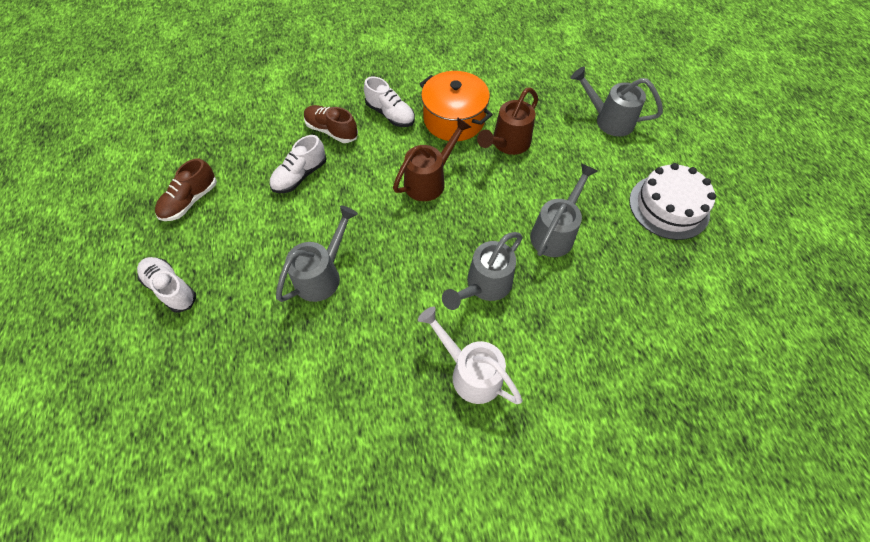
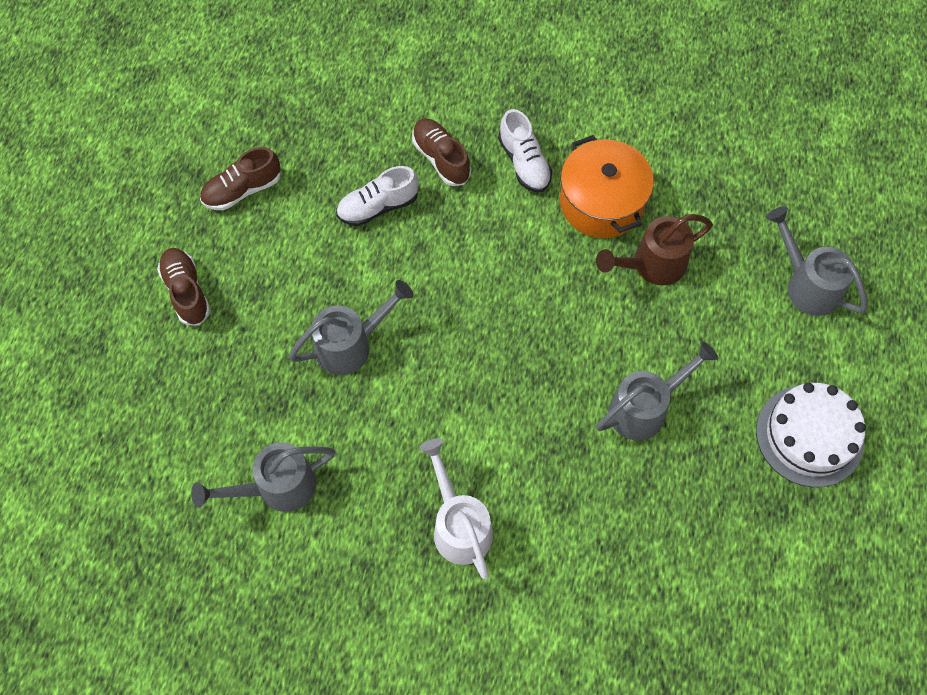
camera: 25 degrees right, 5 degrees up
white shoe [137,257,196,313] -> brown shoe [157,248,210,325]
brown watering can [393,117,471,201] -> none
grey watering can [442,232,523,310] -> grey watering can moved to [191,442,336,512]

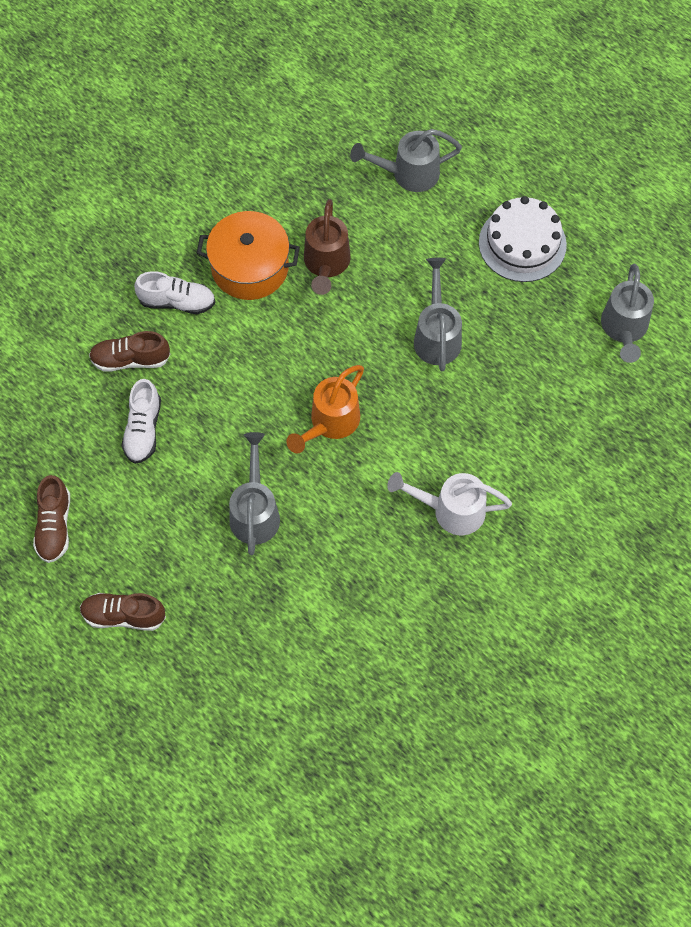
camera: 60 degrees left, 0 degrees up
grey watering can [191,442,336,512] -> grey watering can moved to [601,264,654,363]
none -> orange watering can [286,365,364,453]

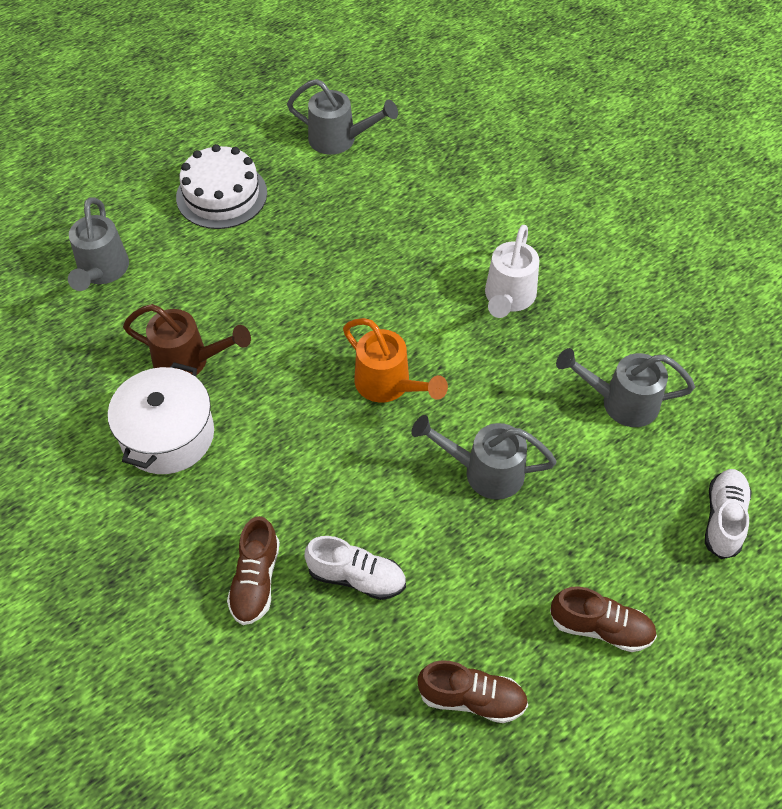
camera: 80 degrees left, 10 degrees down
brown shoe [80,593,166,631] -> brown shoe turned 90 degrees counterclockwise [550,586,657,652]
white shoe [134,271,215,314] -> white shoe moved to [705,469,752,559]
orange pot [196,211,300,300] -> white pot [108,362,214,474]
grey watering can [414,258,462,371] -> grey watering can moved to [556,348,695,427]

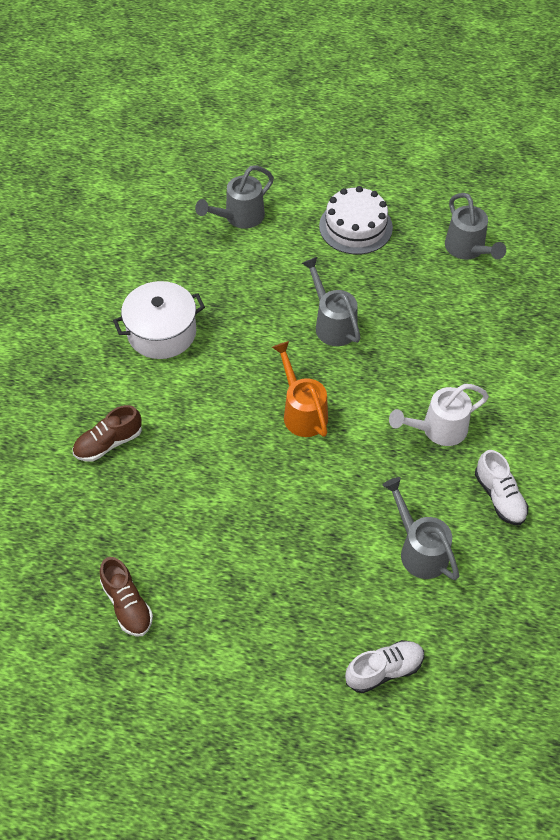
camera: 50 degrees right, 0 degrees up
brown watering can [123,304,251,375] -> none
white shoe [304,536,406,600] -> white shoe moved to [475,450,528,525]
orange watering can [343,318,448,402] -> orange watering can turned 150 degrees clockwise [272,341,328,437]
grey watering can [411,415,557,500] -> grey watering can moved to [302,257,361,346]
brown shoe [550,586,657,652] -> none

